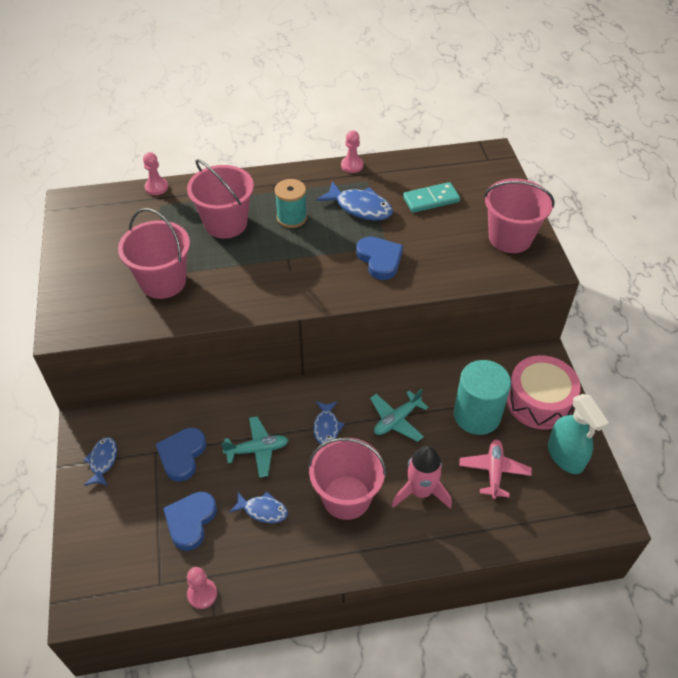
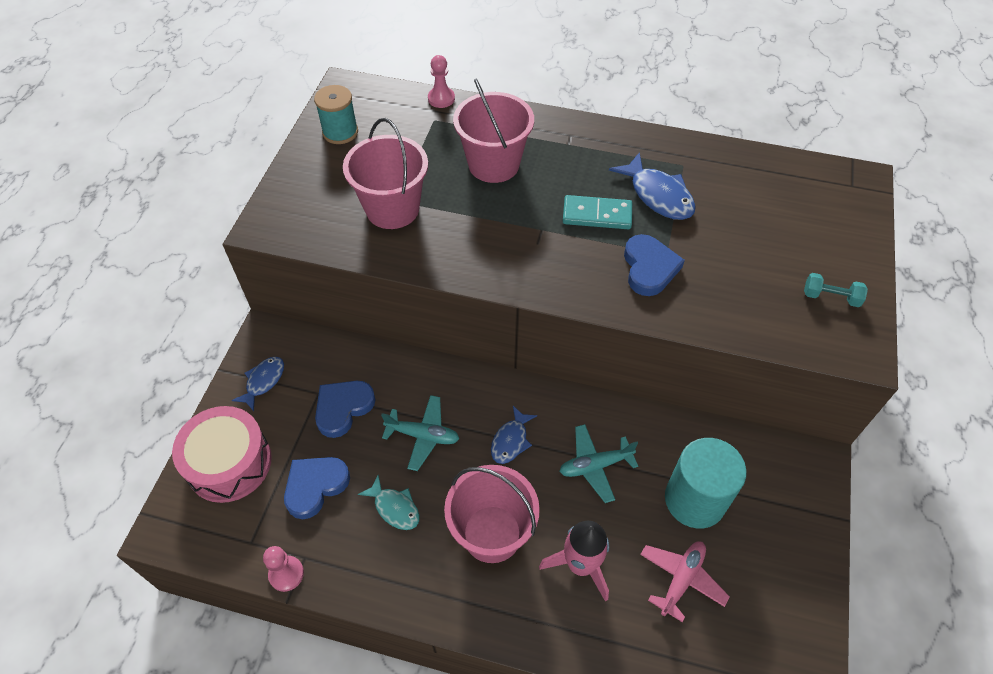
camera: 25 degrees right, 5 degrees up
blue fish [229,492,288,523] -> turquoise fish [358,475,420,530]
turquoise spool [275,179,307,228] -> turquoise spool moved to [314,85,358,144]
pink pawn [341,131,363,173] -> none
turquoise domino [403,182,460,213] -> turquoise domino moved to [563,195,632,229]
pink bucket [484,178,555,253] -> turquoise dumbbell [804,273,868,307]
pink drum [507,355,581,430] -> pink drum moved to [172,406,272,503]
turquoise spray bottle [548,394,609,474] -> none

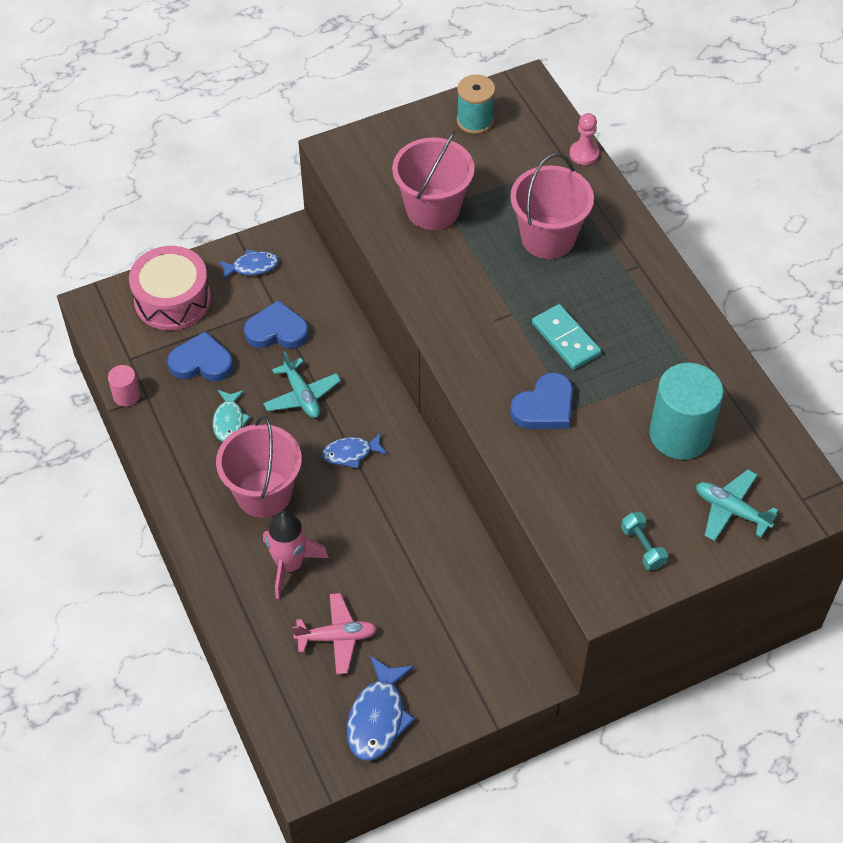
camera: 50 degrees right, 0 degrees up
pink pawn [263,546,304,592] -> pink cylinder [108,365,140,407]
turquoise plane [559,424,638,503] -> turquoise plane moved to [696,469,778,541]
blue fish [609,152,696,220] -> blue fish moved to [347,656,415,760]
turquoise cylinder [665,438,747,529] -> turquoise cylinder moved to [649,363,724,460]

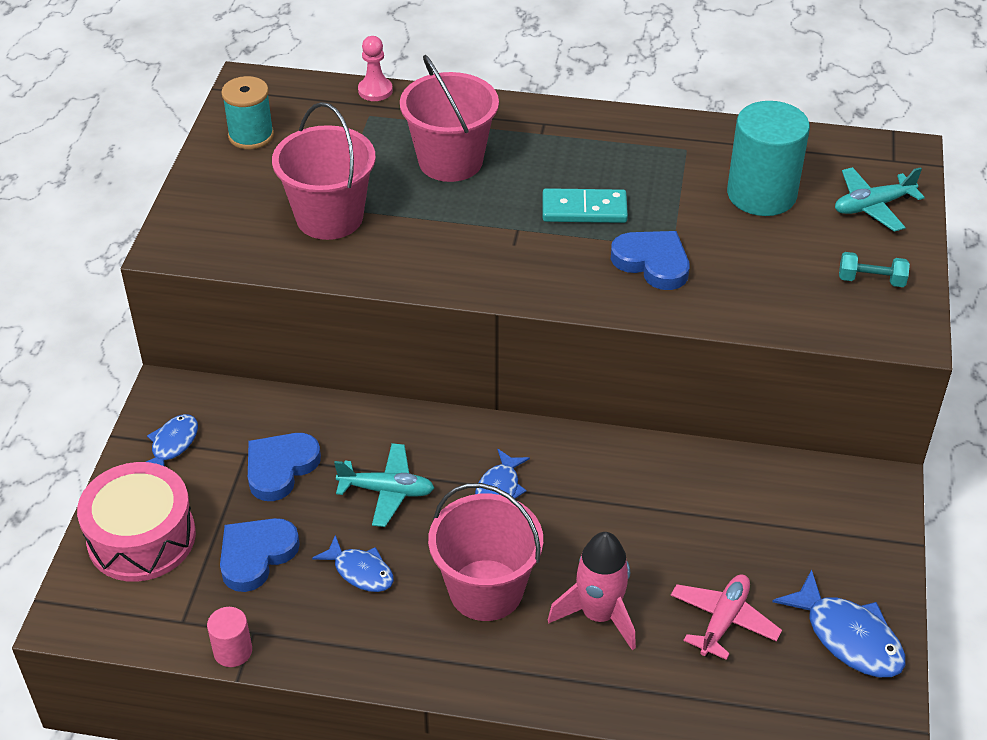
camera: 55 degrees left, 10 degrees down
turquoise fish [213,390,250,442] -> blue fish [312,535,394,592]
blue heart [510,372,573,429] -> blue heart turned 45 degrees counterclockwise [611,231,689,290]

